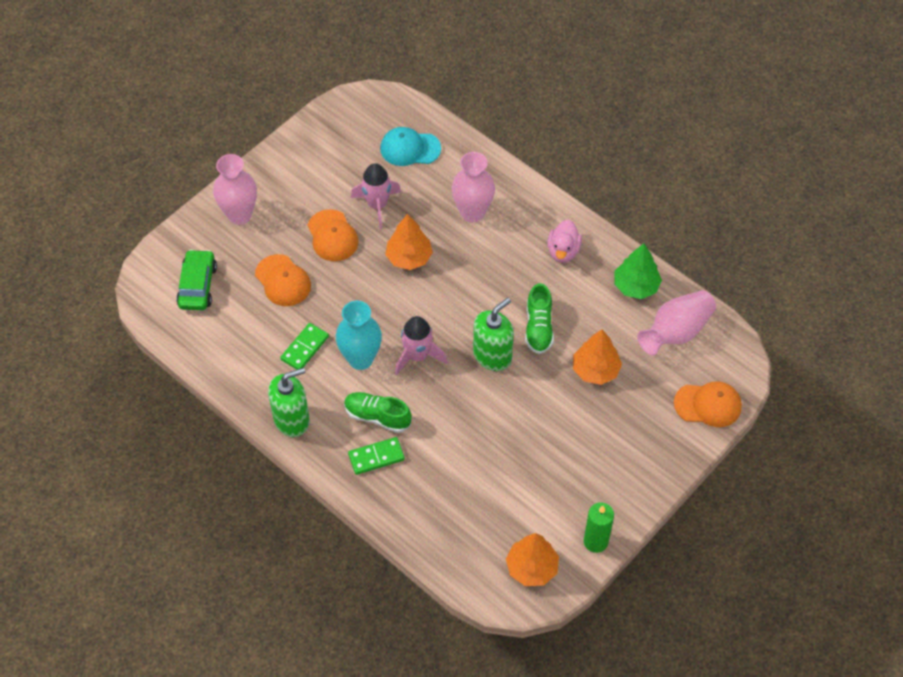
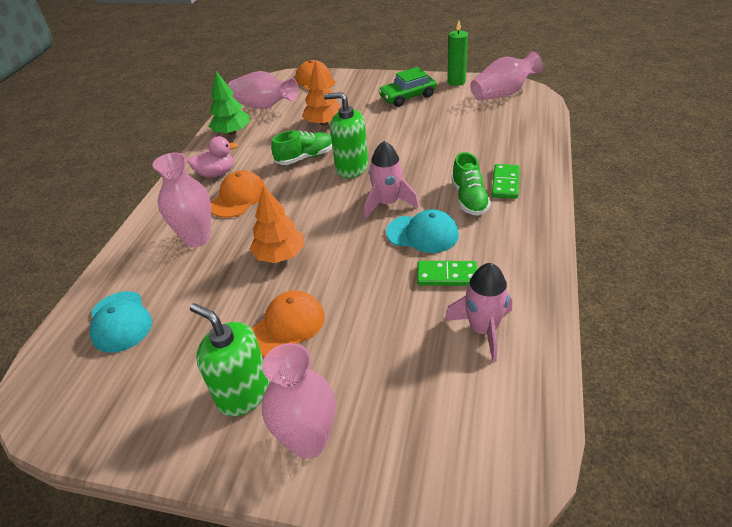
camera: 115 degrees left, 15 degrees down
green car [176,249,217,310] -> green car moved to [378,67,436,107]
orange cap [255,254,311,306] -> orange cap moved to [211,170,266,218]
green soap dispenser [268,368,310,437] -> green soap dispenser moved to [190,303,270,416]
turquoise vase [336,301,382,370] -> turquoise cap [386,209,459,253]
green domino [348,437,405,475] -> green domino turned 60 degrees clockwise [492,164,520,199]
pink rocket [351,163,401,229] -> pink rocket moved to [444,263,512,362]
orange tree [506,533,559,586] -> pink vase [470,51,543,100]

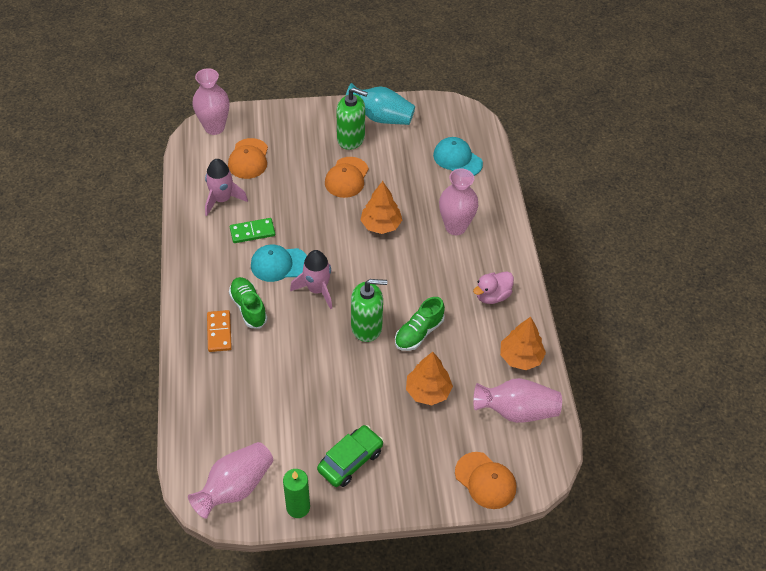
camera: 155 degrees right, 10 degrees up
green tree [209,71,250,135] -> orange tree [500,317,546,370]
orange cap [211,170,266,218] -> orange cap moved to [228,138,268,179]
pink vase [262,343,335,458] -> pink vase moved to [192,68,229,135]
green domino [492,164,520,199] -> orange domino [207,310,232,352]
none -> turquoise vase [346,83,415,125]

